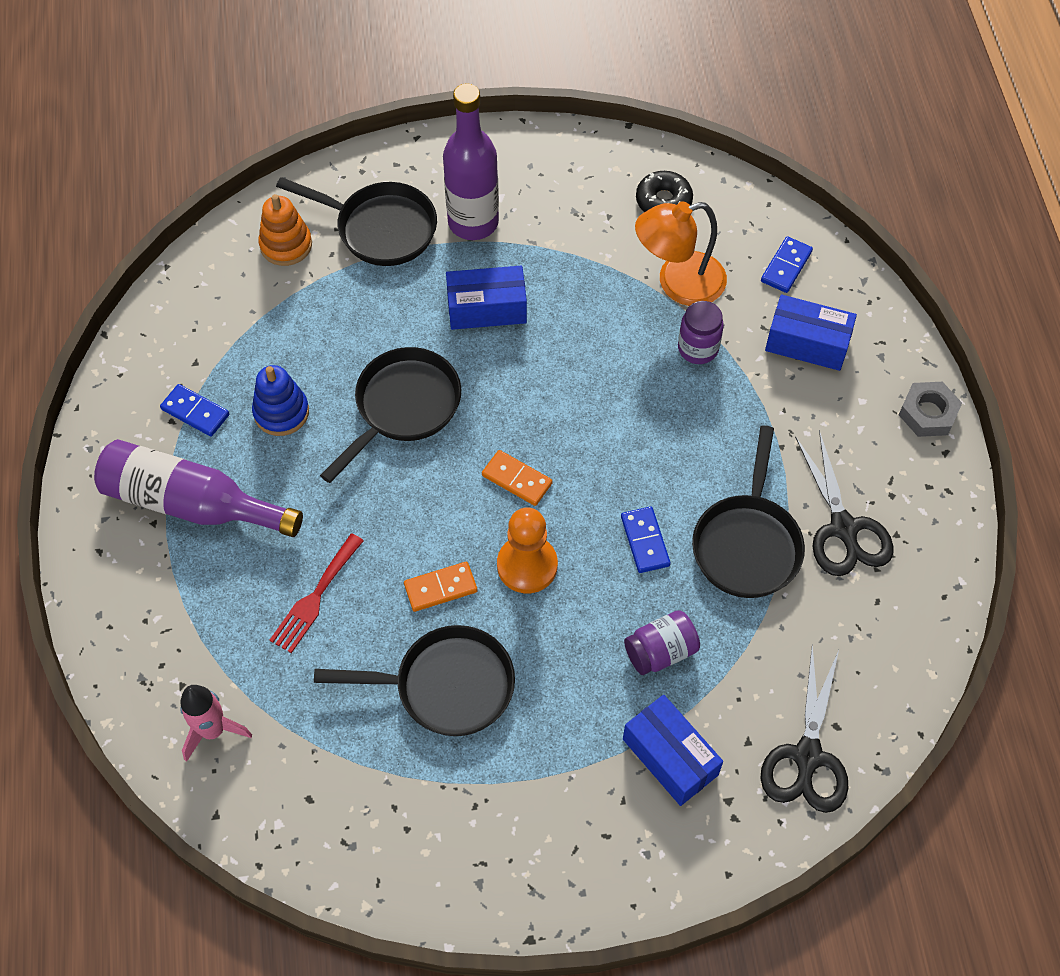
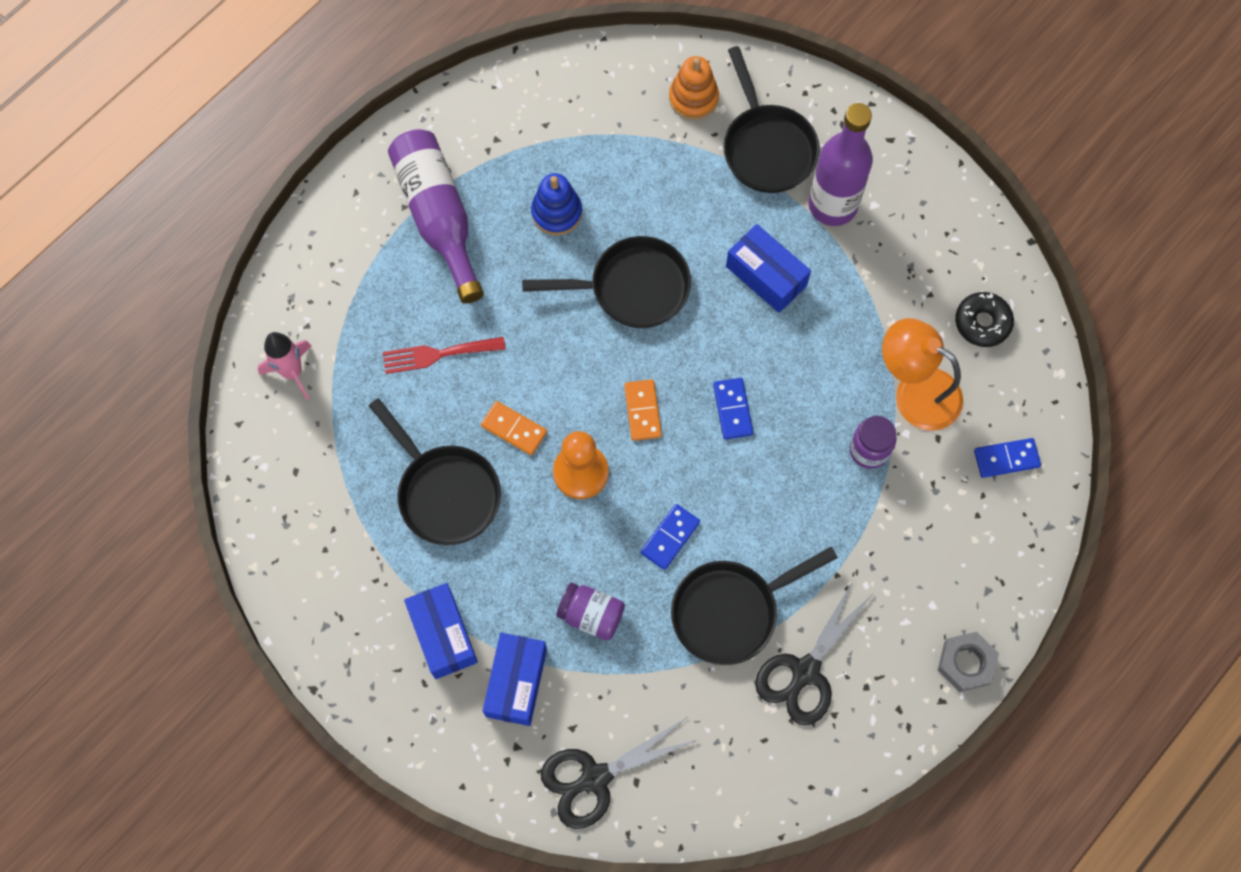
camera: 50 degrees right, 10 degrees up
blue domino [160,384,229,437] -> blue domino moved to [713,378,753,440]
blue box [765,294,857,371] -> blue box moved to [404,583,478,679]

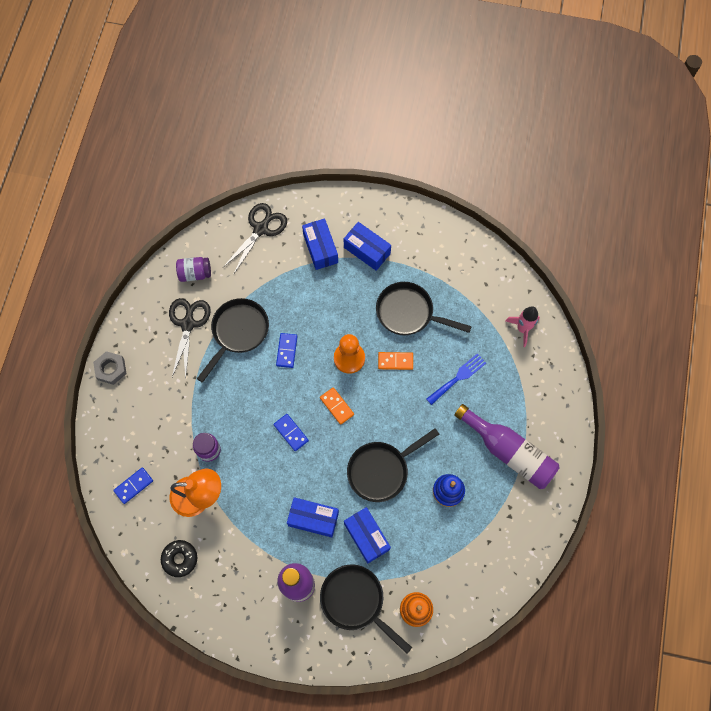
camera: 150 degrees right, 0 degrees up
red fork [383,337,506,374] -> blue fork [426,353,486,405]
purple jar [556,583,625,641] -> purple jar moved to [176,257,211,282]
none -> blue box [344,507,391,564]

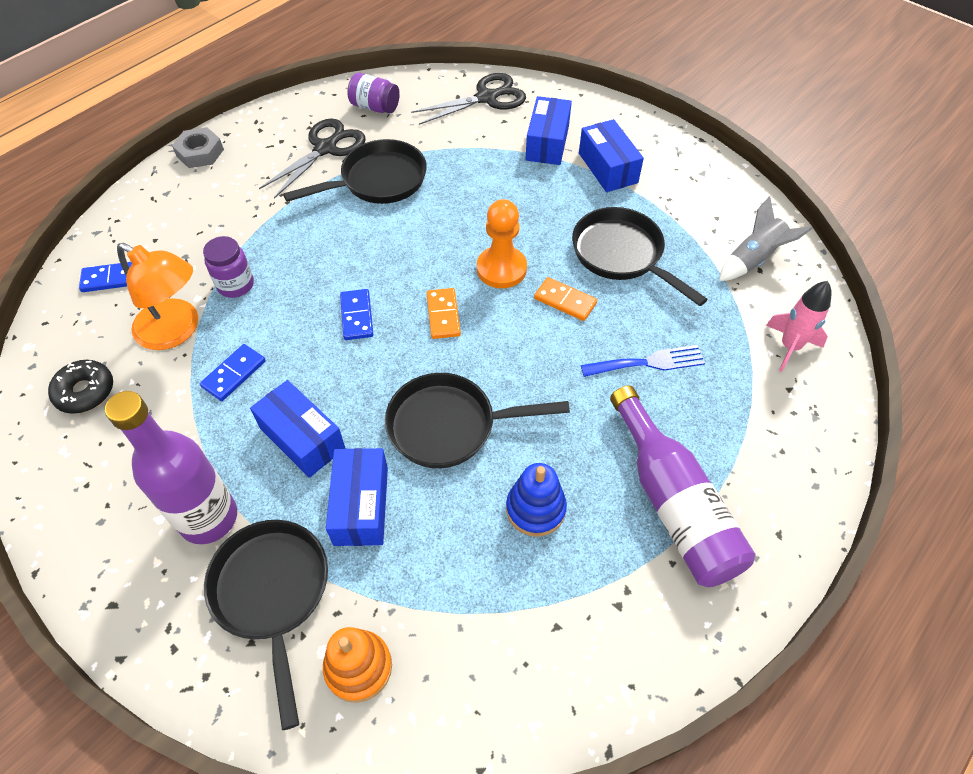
camera: 30 degrees right, 15 degrees down
blue domino [276,333,298,368] -> blue domino moved to [200,344,266,401]
none -> grey rocket [719,196,813,281]

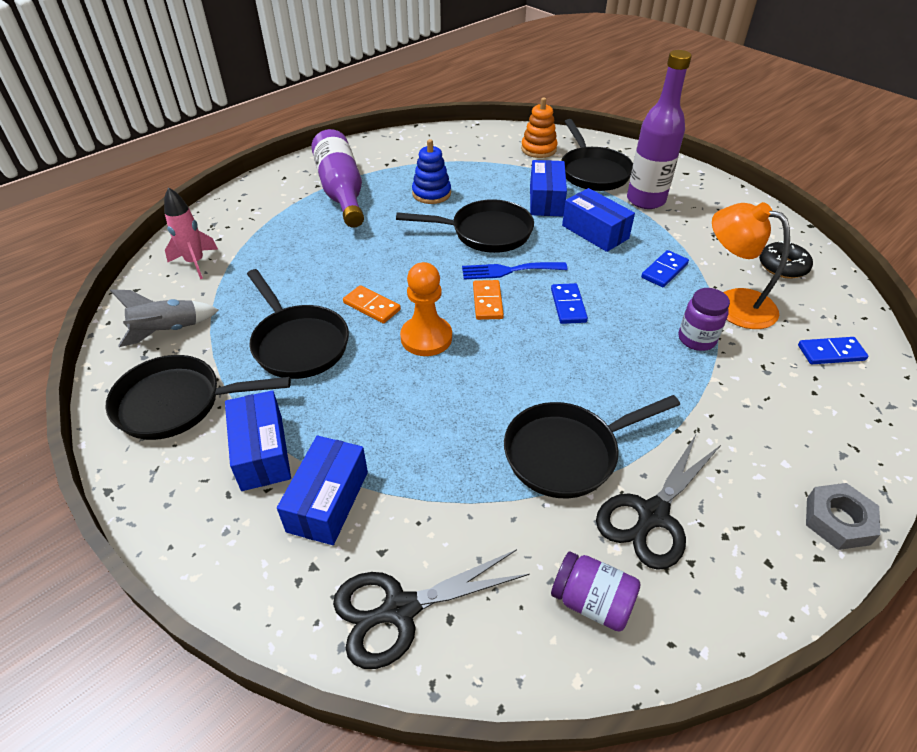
camera: 175 degrees left, 10 degrees down
blue fork [581,345,705,377] -> blue fork moved to [462,262,568,280]
none -> black pan [106,355,291,440]

